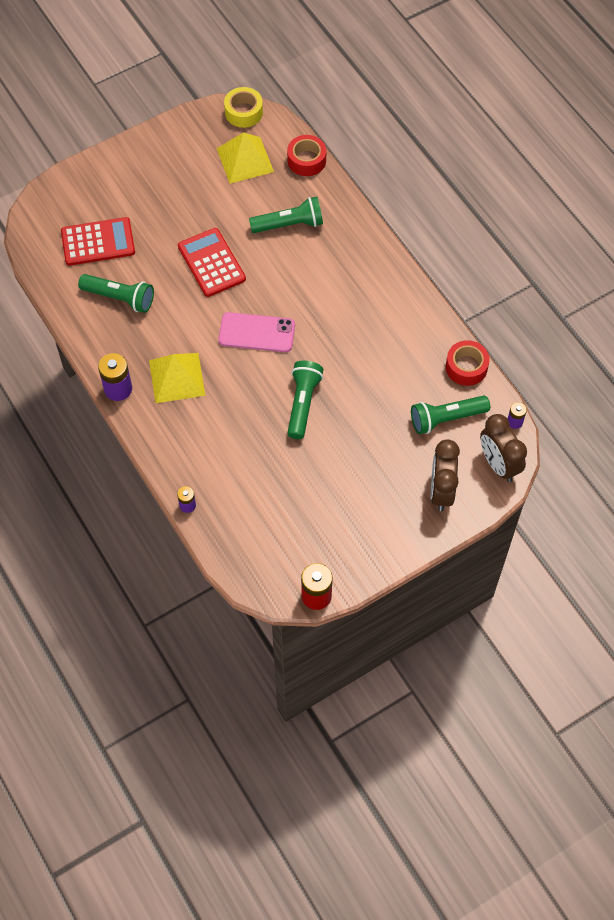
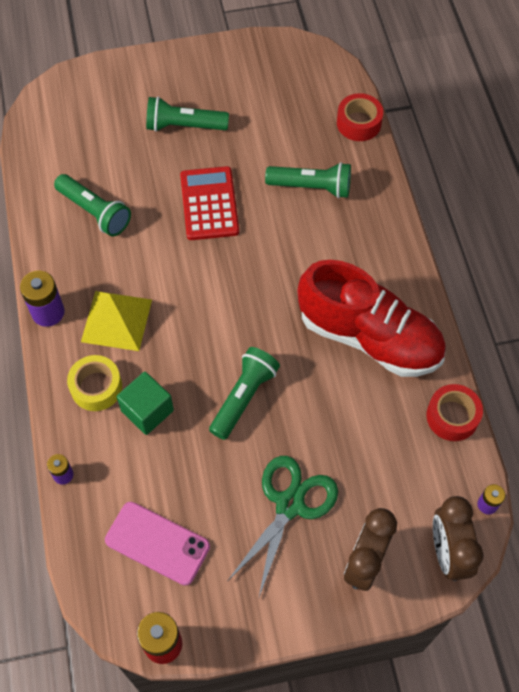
camera: 20 degrees right, 0 degrees up
red calculator [61,217,135,266] -> none
yellow pyramid [216,132,274,184] -> none
pink phone [218,312,295,352] -> pink phone moved to [105,502,210,586]
yellow tape [224,87,263,128] -> yellow tape moved to [67,355,122,411]
green flashlight [411,395,490,434] -> green flashlight moved to [146,96,229,132]
none -> green cube [117,372,174,435]
none -> green scissors [228,456,338,597]
none -> red shoe [298,260,446,377]

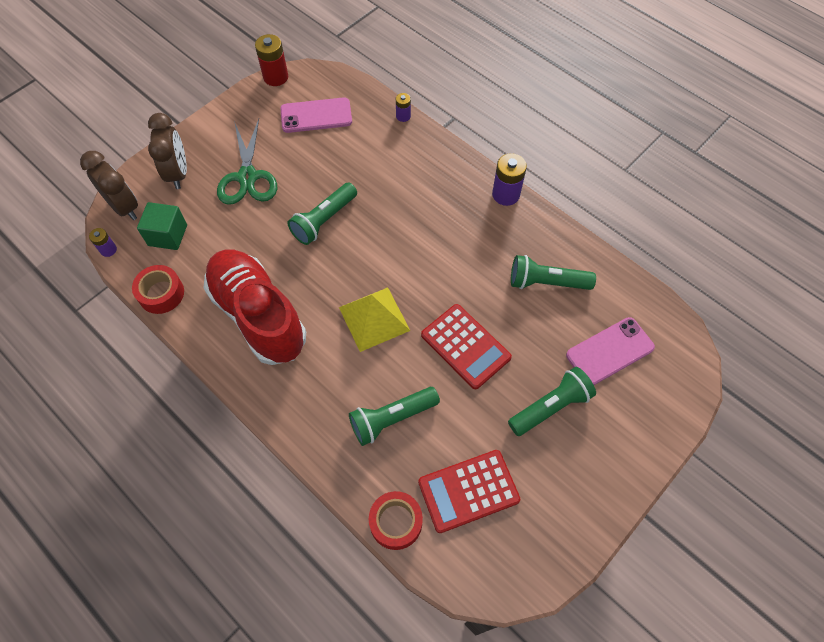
camera: 145 degrees right, 0 degrees up
yellow tape [67,355,122,411] -> none
yellow pyramid [81,291,152,351] -> yellow pyramid moved to [339,288,410,352]
green cube [117,372,174,435] -> green cube moved to [137,202,187,250]
green flashlight [209,347,280,440] -> green flashlight turned 45 degrees clockwise [288,182,357,245]
red shoe [298,260,446,377] -> red shoe turned 60 degrees clockwise [203,250,306,365]
none -> red calculator [418,450,520,533]
none -> pink phone [566,317,655,385]

